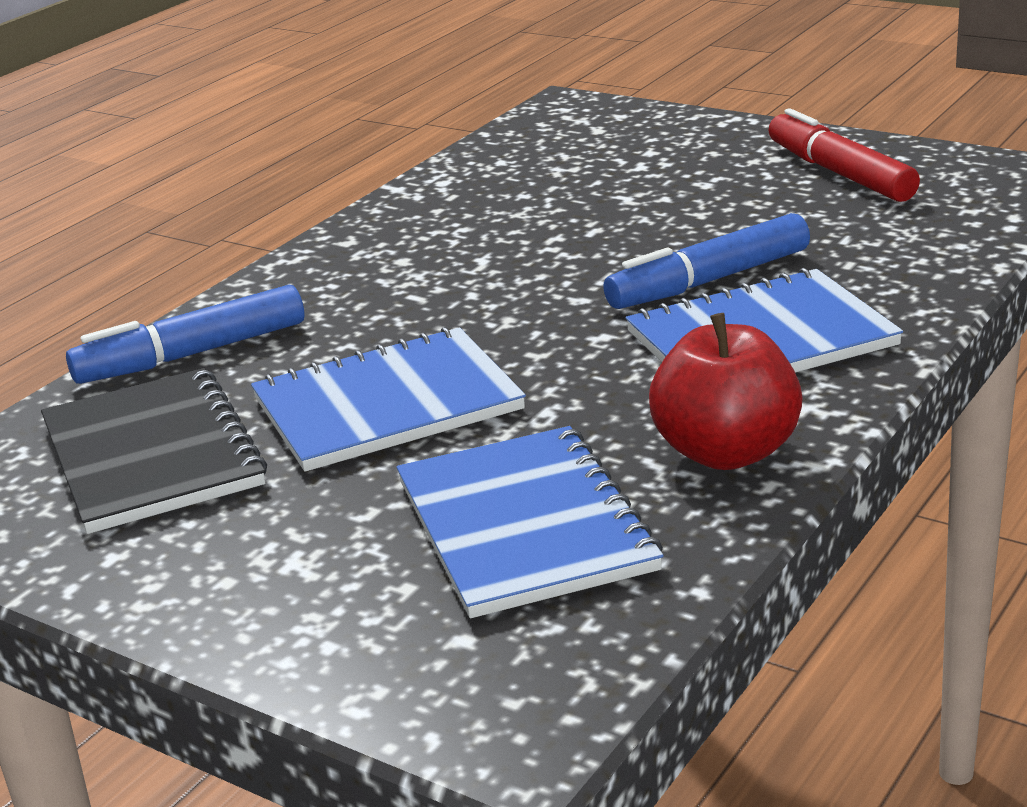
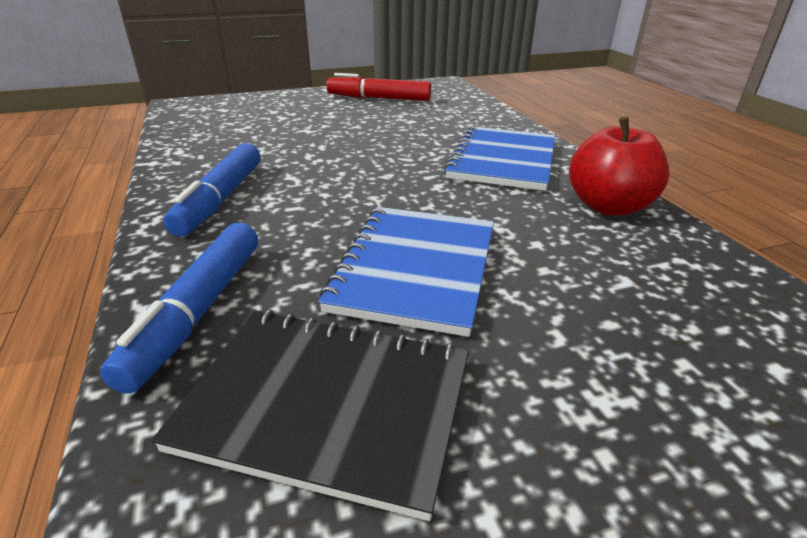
camera: 55 degrees left, 5 degrees up
blue notebook [396,426,663,618] -> none
blue marker [603,213,810,309] -> blue marker moved to [163,143,260,237]

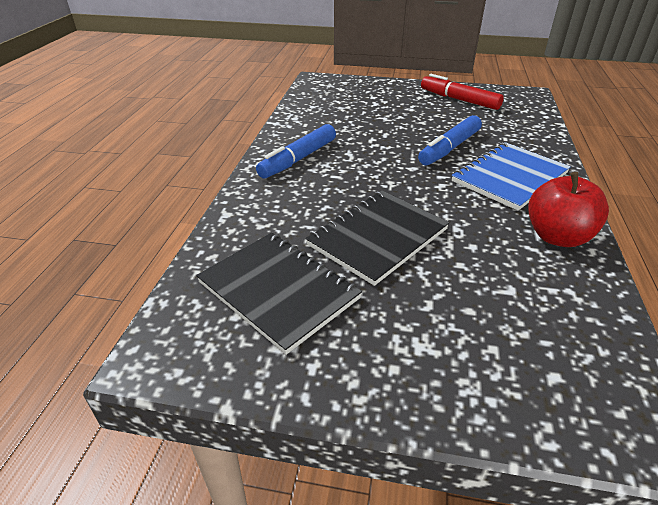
camera: 30 degrees right, 5 degrees up
blue marker [100,223,258,393] -> blue marker moved to [418,115,482,165]
blue notebook [318,207,494,337] -> black notebook [306,191,449,286]

